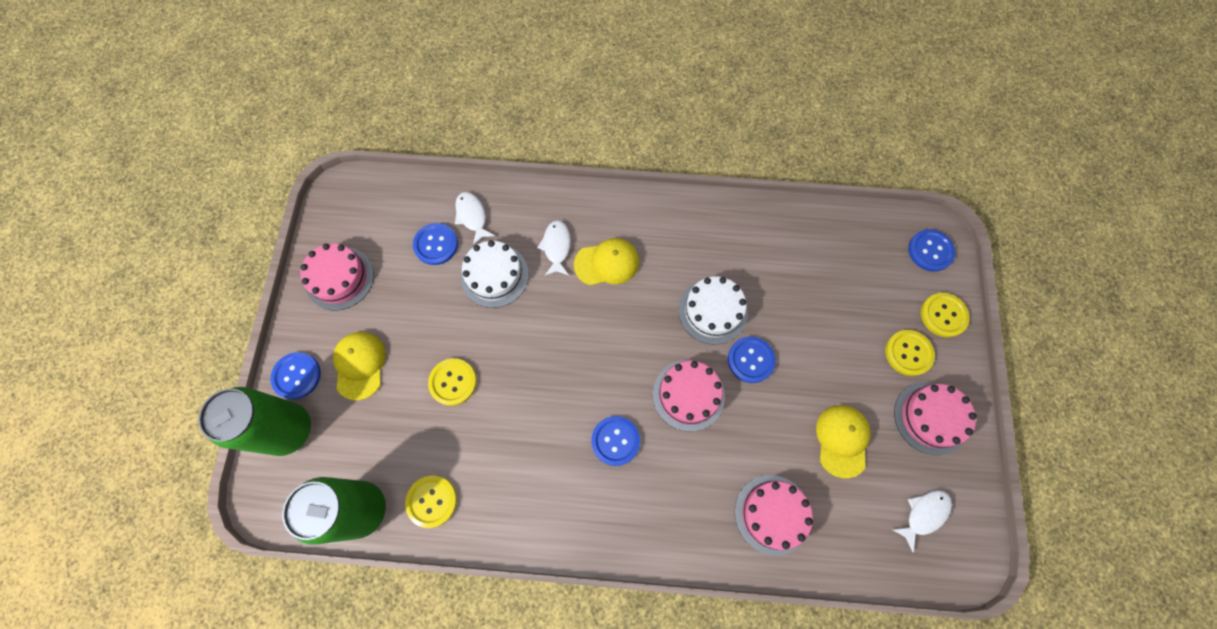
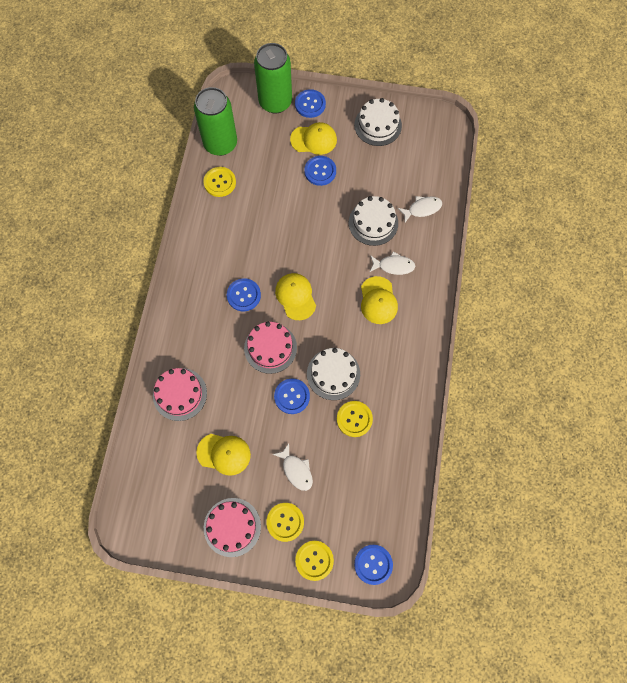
camera: 95 degrees right, 0 degrees up
pink cake [300,243,374,311] -> white cake [354,98,402,146]
blue button [413,223,458,265] -> blue button moved to [304,156,336,186]
yellow button [428,358,477,406] -> yellow button moved to [337,401,373,437]
white fish [891,490,952,553] -> white fish moved to [273,443,313,491]
none -> yellow cap [275,273,316,320]

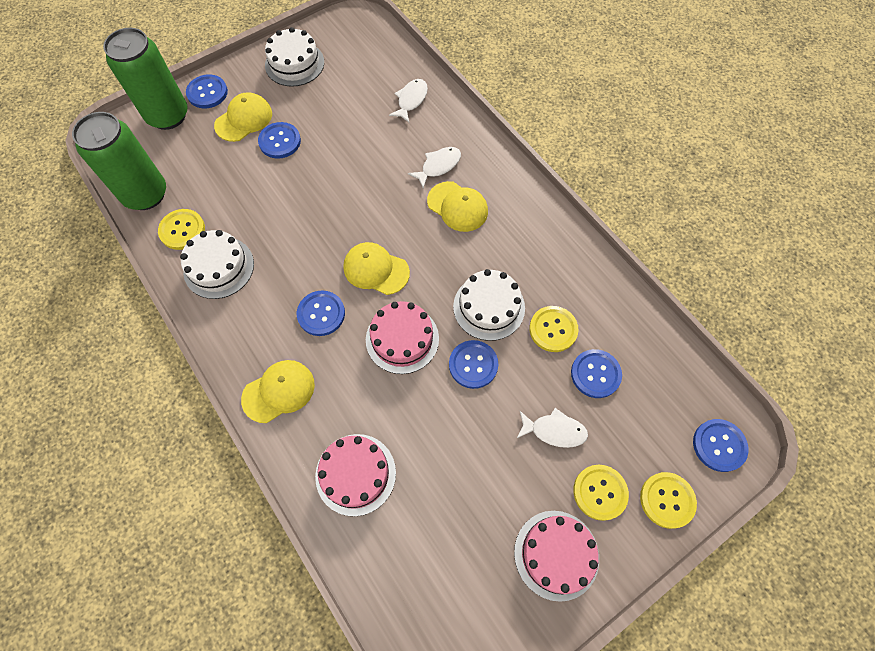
camera: 45 degrees left, 5 degrees down
yellow cap [196,434,251,476] -> yellow cap moved to [241,360,315,423]
white cake [349,196,398,246] -> white cake moved to [180,230,254,299]
none -> blue button [571,349,622,398]

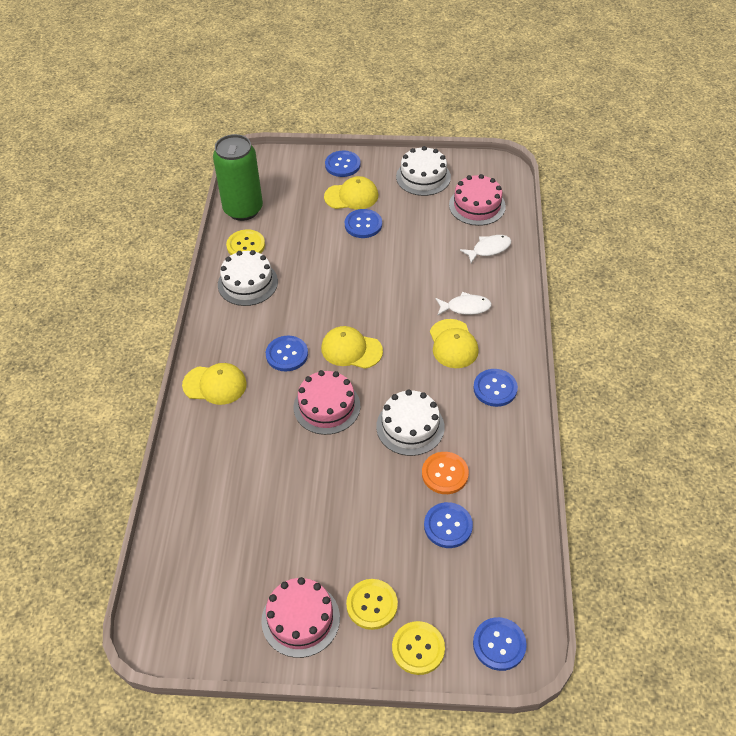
camera: 40 degrees right, 15 degrees down
green can [103,28,188,130] -> none
pink cake [315,434,396,516] -> pink cake moved to [449,174,506,226]
yellow cap [343,242,410,295] -> yellow cap turned 45 degrees counterclockwise [321,326,383,369]
blue button [449,340,498,389] -> blue button moved to [473,369,518,407]
white fish [516,408,588,448] -> none
yellow button [529,306,579,352] -> orange button [422,452,469,494]

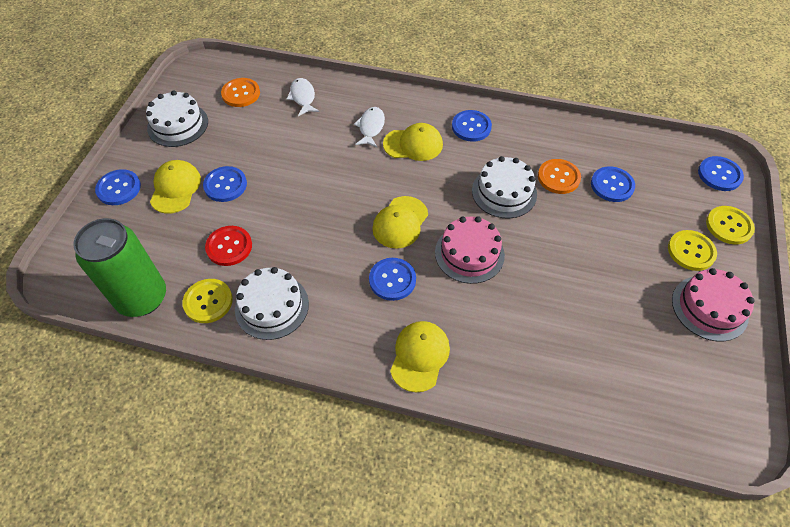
camera: 80 degrees left, 5 degrees up
pink cake [449,174,506,226] -> orange button [221,78,260,107]
none -> red button [205,226,252,266]

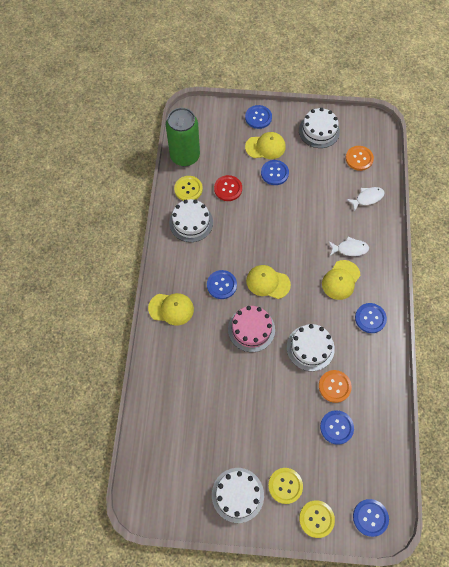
camera: 80 degrees right, 10 degrees up
yellow cap [383,123,443,161] -> yellow cap turned 45 degrees clockwise [322,260,361,300]
pink cake [672,268,755,341] -> white cake [212,468,264,523]

